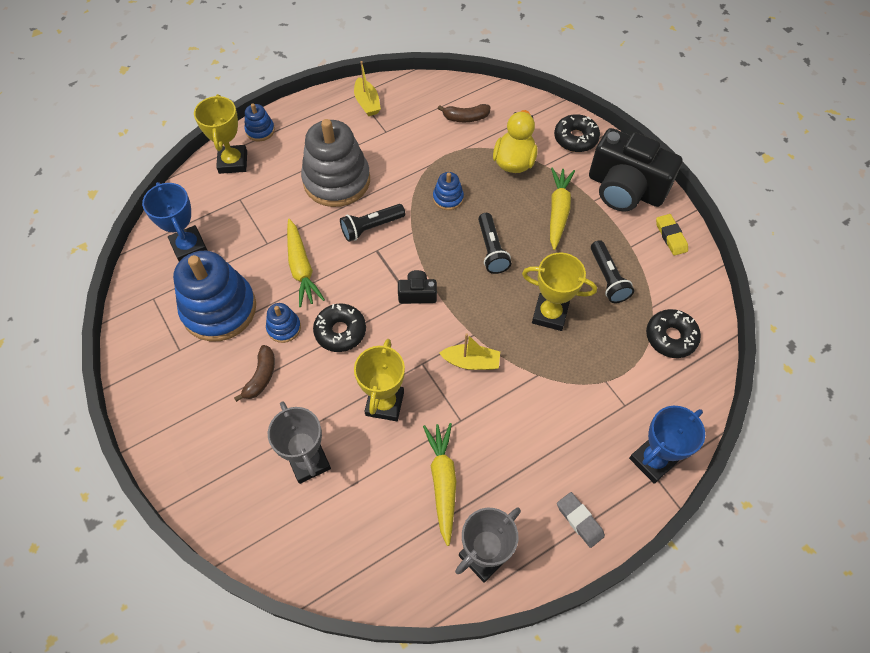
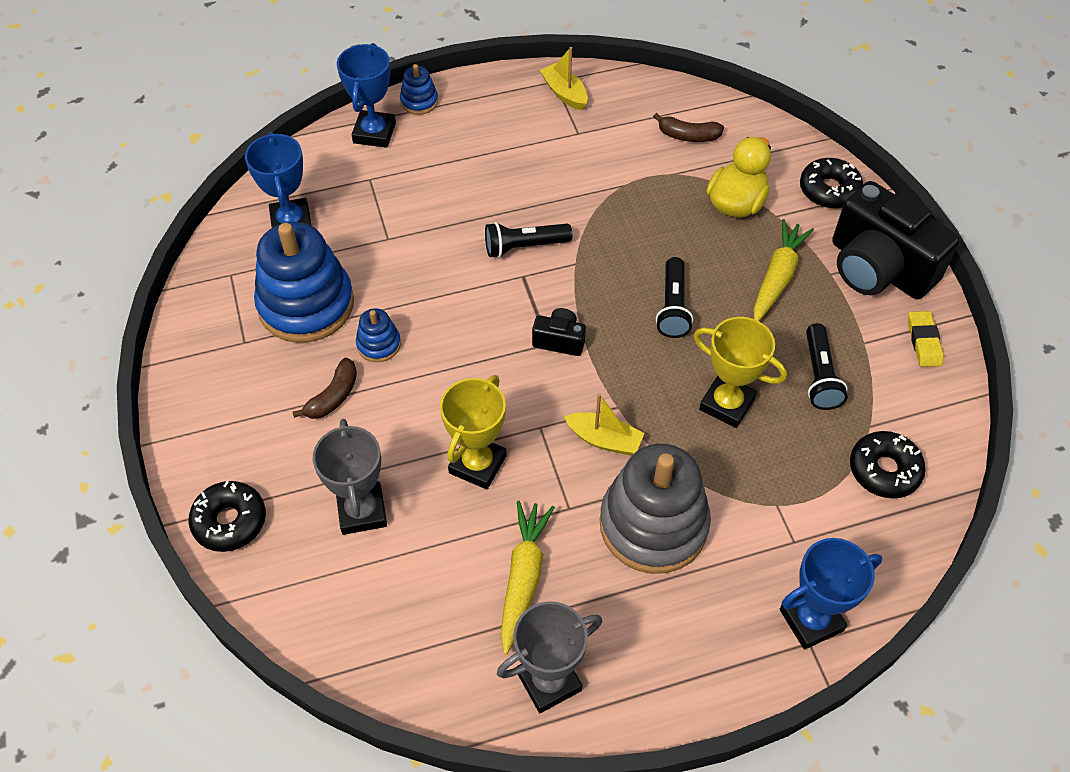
camera: 15 degrees right, 5 degrees down
yellow trophy [194,94,247,174] -> blue trophy [337,43,396,148]
yellow carrot [287,219,325,307] -> none
grey stacking toy [301,119,370,207] -> grey stacking toy moved to [600,444,711,574]
black donut [313,304,366,352] -> black donut moved to [188,481,266,552]
yellow boat [354,61,381,116] -> yellow boat turned 150 degrees clockwise [540,47,588,110]
blue stacking toy [433,172,464,210] -> none
grey eraser [557,492,605,548] -> none

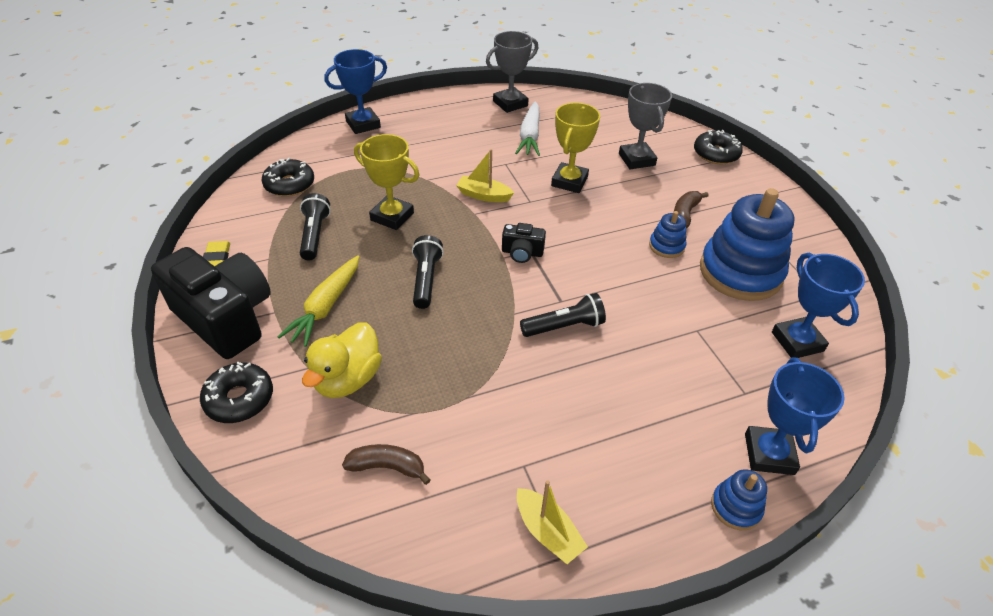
camera: 175 degrees right, 10 degrees down
yellow carrot [501,501,555,655] -> white carrot [515,101,540,156]
grey stacking toy [600,444,711,574] -> none

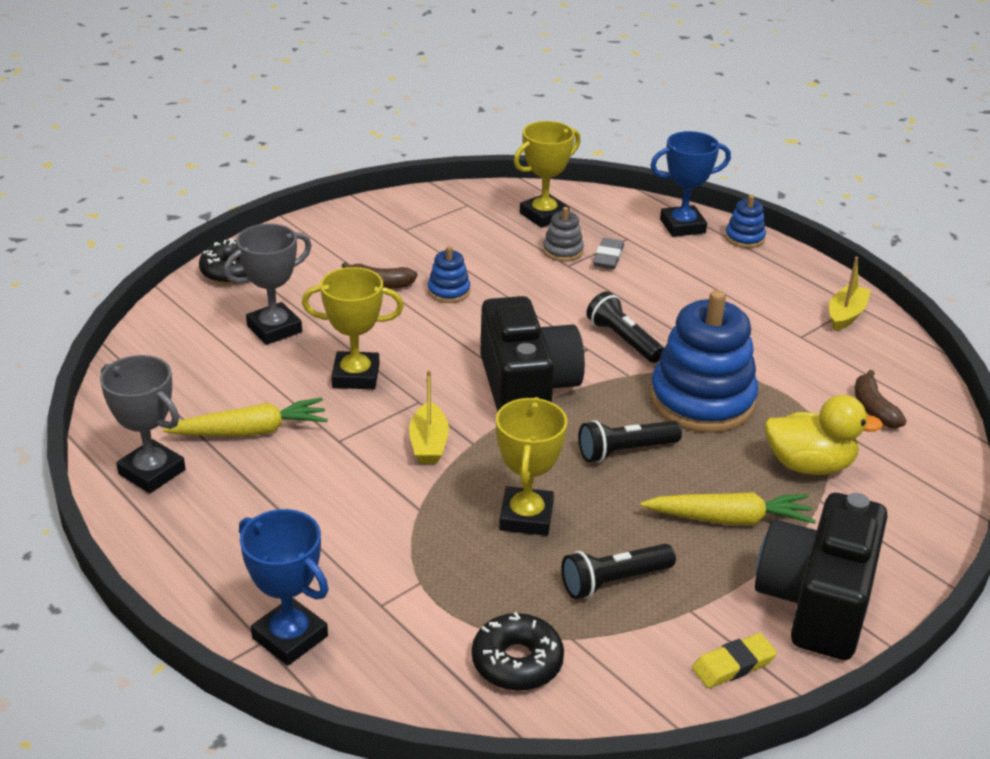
camera: 110 degrees left, 10 degrees down
black donut [200,362,273,423] -> none
black camera [502,223,546,263] -> black camera [480,296,585,412], size x2.26
white carrot [515,101,540,156] -> yellow carrot [163,398,328,436]
blue stacking toy [700,188,795,301] -> blue stacking toy moved to [650,290,758,433]
blue trophy [772,253,865,358] -> yellow trophy [514,121,581,228]
none -> grey stacking toy [543,207,584,262]
none -> grey eraser [593,238,624,269]

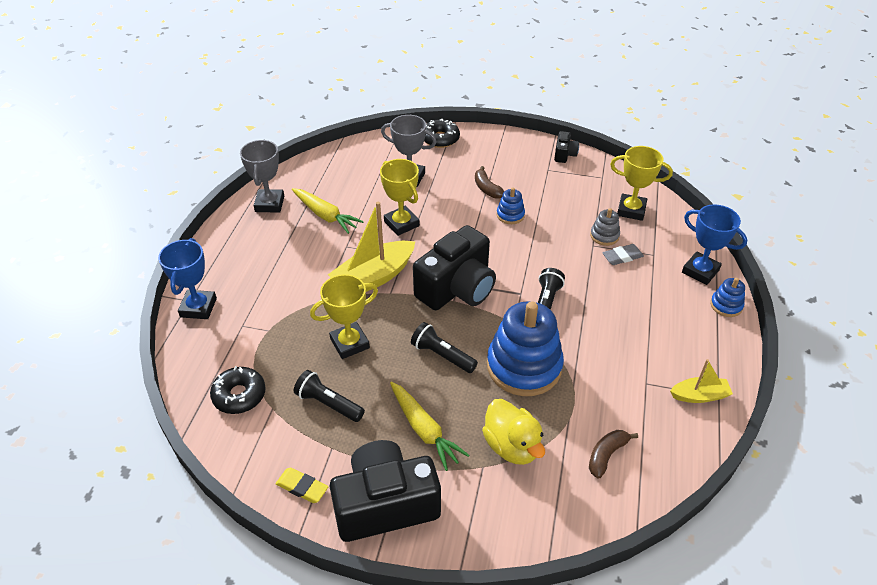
camera: 55 degrees right, 10 degrees up
yellow boat [409,370,449,464] -> yellow boat [328,201,415,292], size x1.80
none -> black camera [554,131,579,163]

